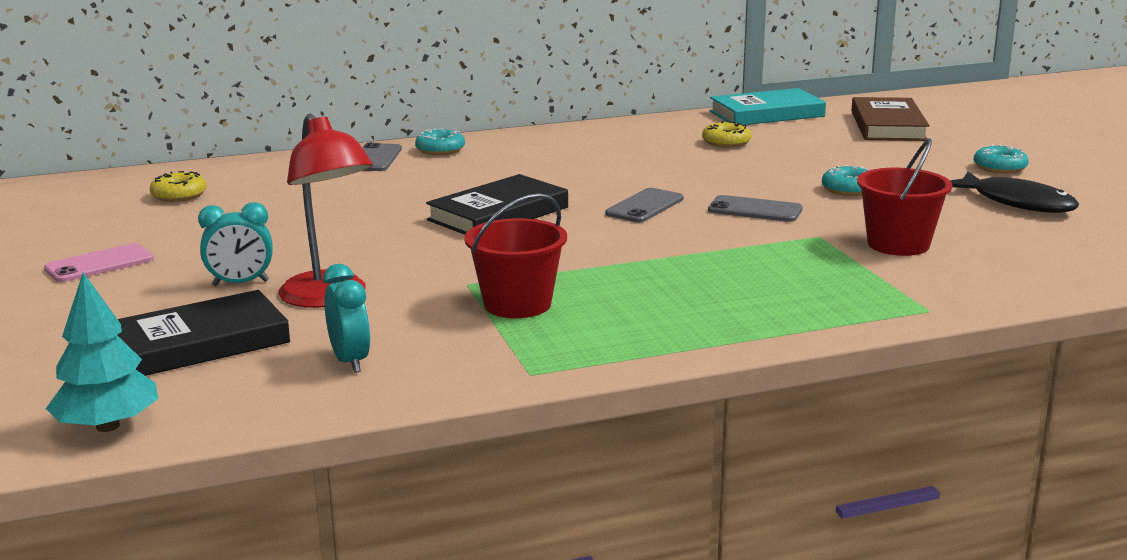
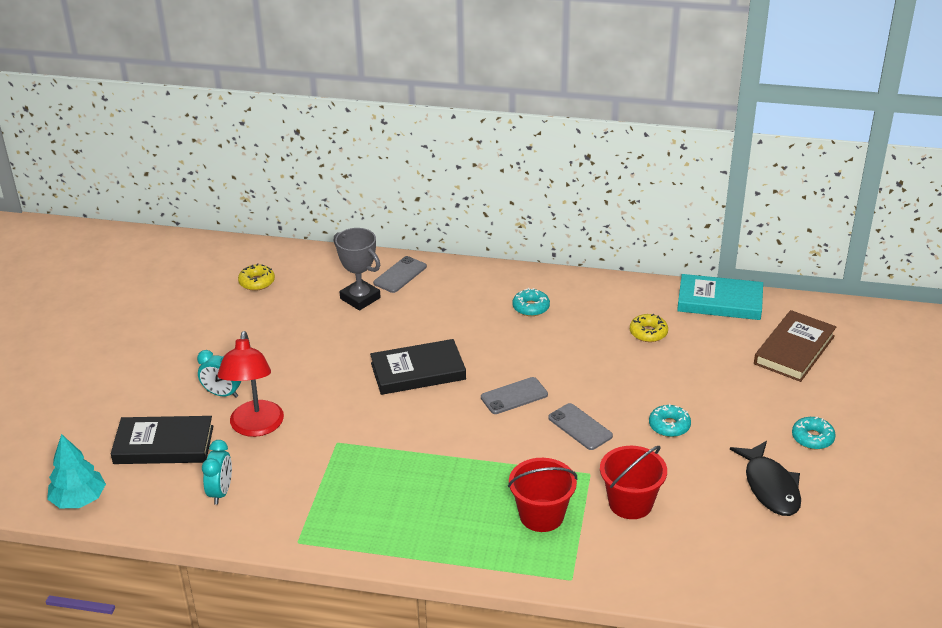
camera: 30 degrees right, 15 degrees up
pink phone [44,243,154,282] -> none
turquoise donut [415,128,465,155] -> turquoise donut moved to [512,288,550,316]
red bucket [464,193,567,318] -> red bucket moved to [508,458,577,532]
none -> grey trophy [334,228,381,310]

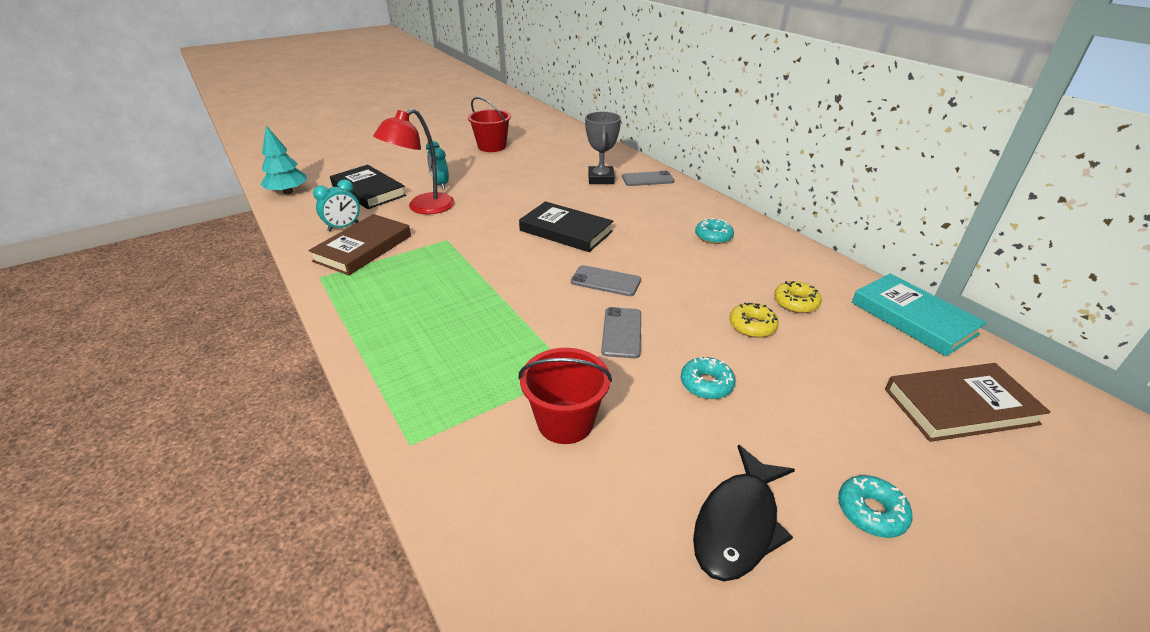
camera: 45 degrees right, 0 degrees up
yellow donut [238,263,275,291] -> yellow donut moved to [729,302,779,338]
red bucket [508,458,577,532] -> red bucket moved to [468,97,511,152]
none -> brown book [308,214,411,275]

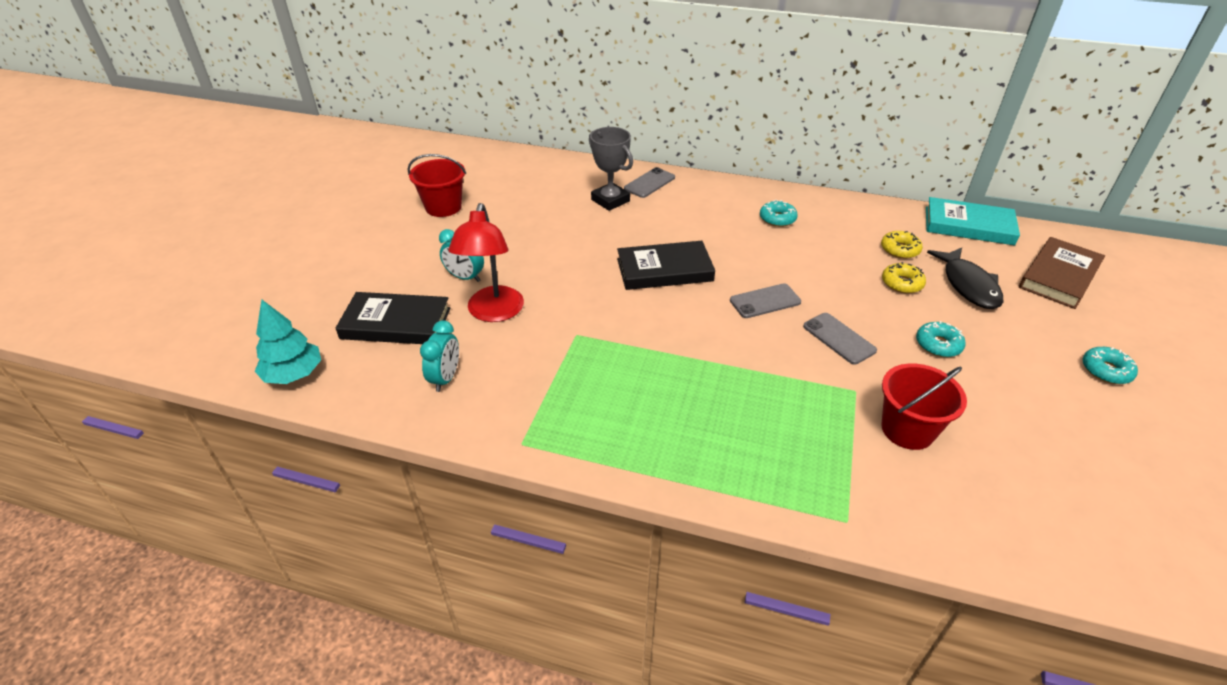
camera: 40 degrees left, 5 degrees up
brown book [308,214,411,275] -> none
black fish [693,445,795,581] -> black fish moved to [927,248,1003,309]

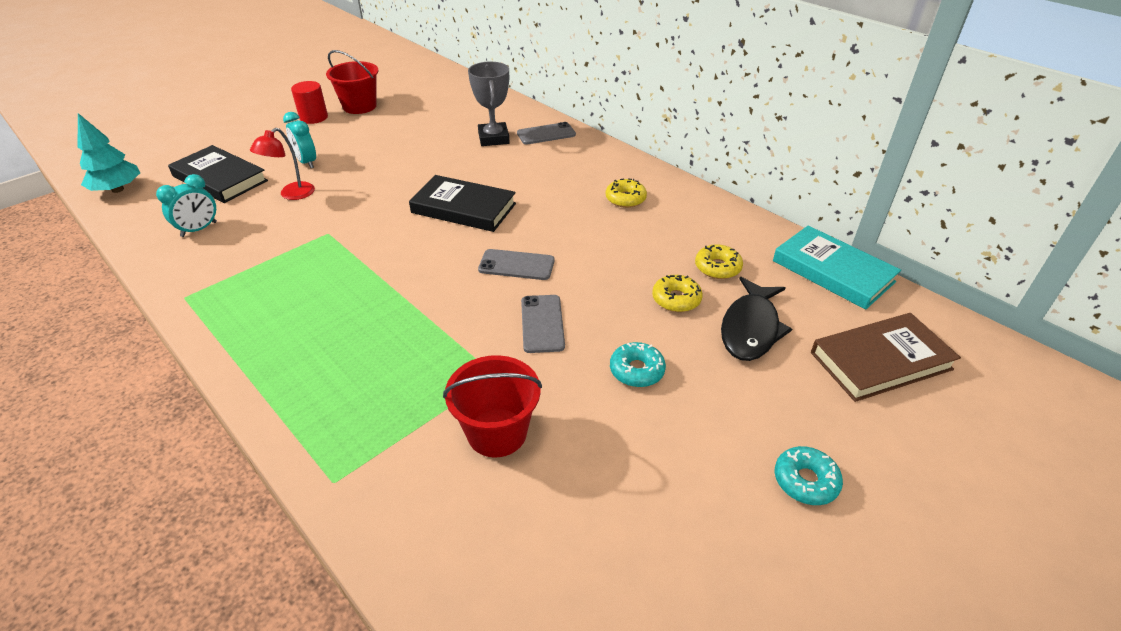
camera: 30 degrees right, 0 degrees up
red lamp [448,203,524,322] -> red lamp [250,128,315,200], size x0.62
turquoise donut [760,200,798,227] -> yellow donut [606,179,647,208]
none -> red cylinder [291,81,328,124]

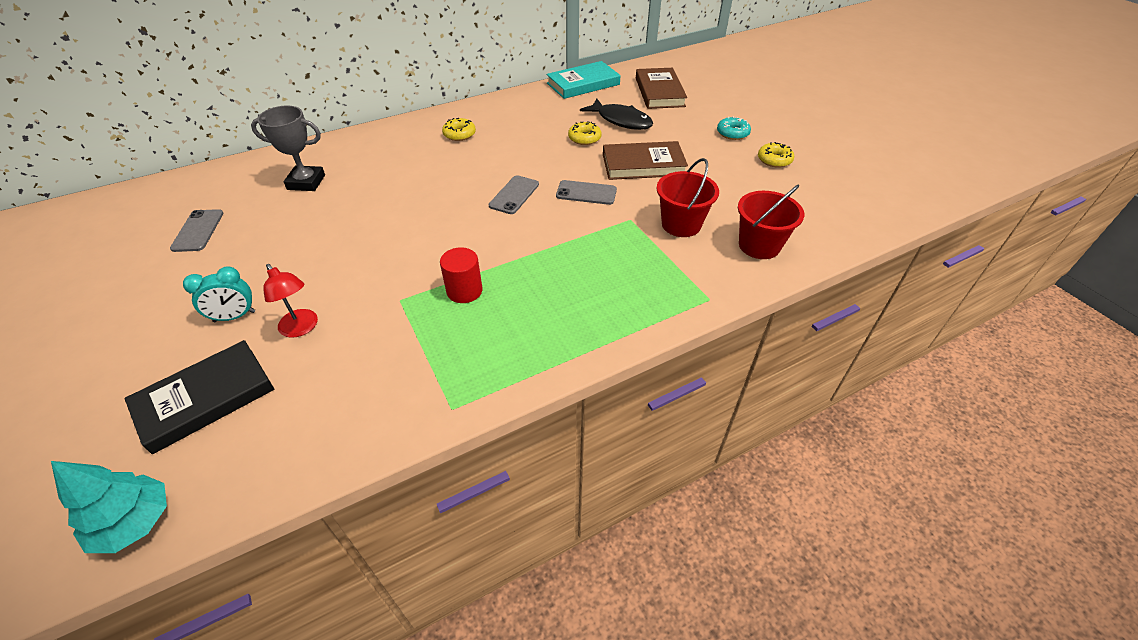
camera: 75 degrees left, 5 degrees up
turquoise clock [156,174,217,237] -> none
red cylinder [291,81,328,124] -> red cylinder moved to [440,247,483,303]
red bucket [326,50,378,114] -> red bucket moved to [738,185,804,259]
black book [409,175,516,232] -> none
grey phone [517,122,576,145] -> grey phone moved to [170,209,224,252]
turquoise donut [610,342,666,387] -> brown book [603,141,688,180]
yellow donut [695,244,743,279] -> yellow donut moved to [758,142,794,168]

